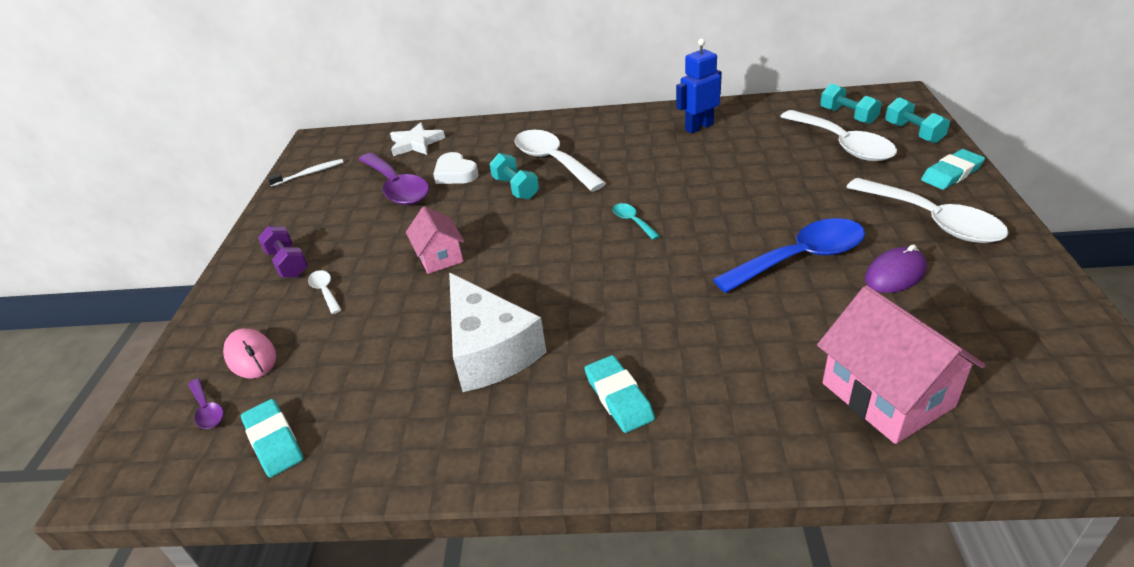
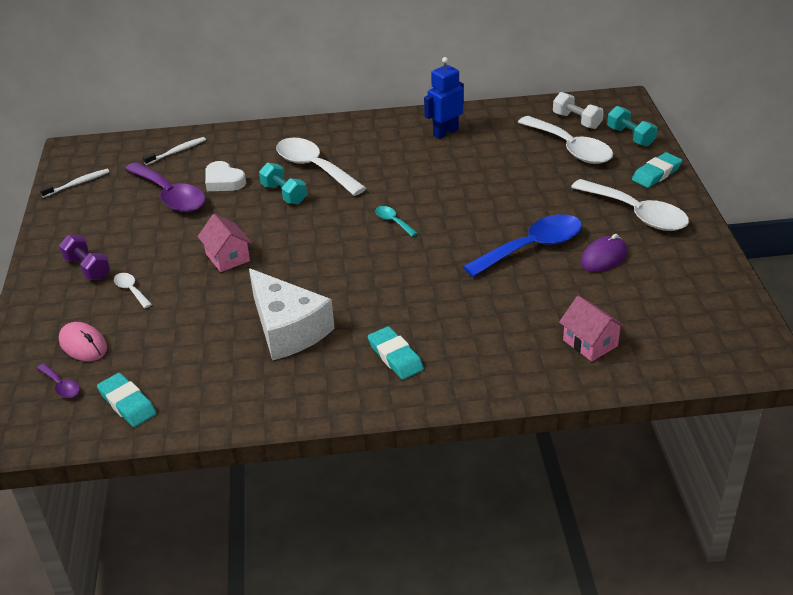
camera: 10 degrees left, 0 degrees up
white star [390,122,445,156] -> white toothbrush [143,137,206,165]
pink house [817,285,986,444] -> pink house [559,296,626,361], size x0.60
turquoise dumbbell [820,83,882,124] -> white dumbbell [553,92,604,129]

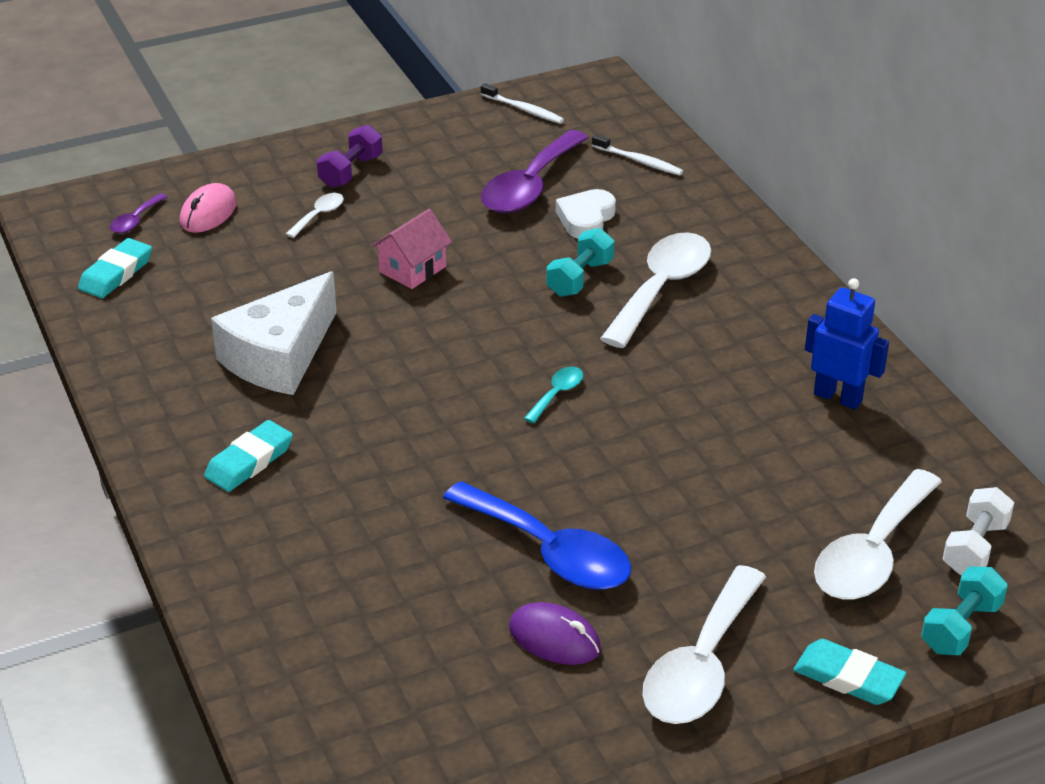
camera: 70 degrees right, 0 degrees up
pink house [559,296,626,361] -> none

